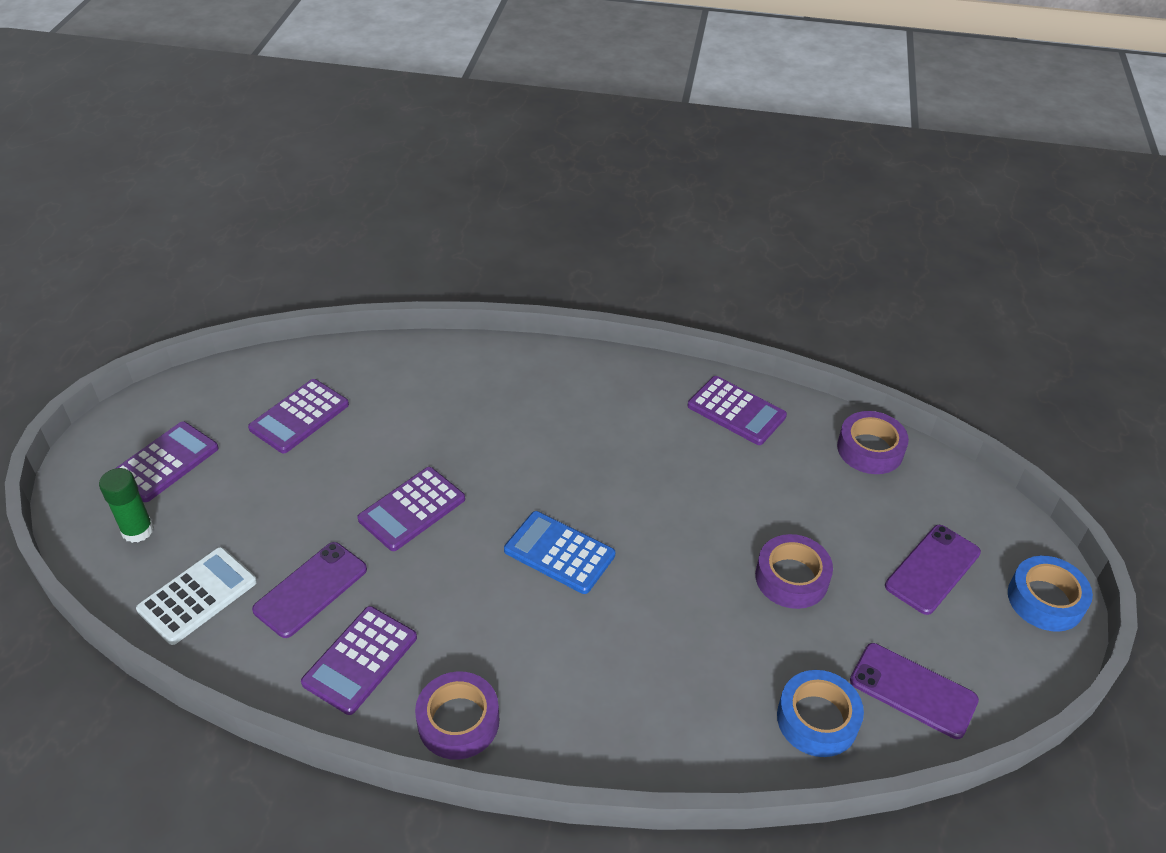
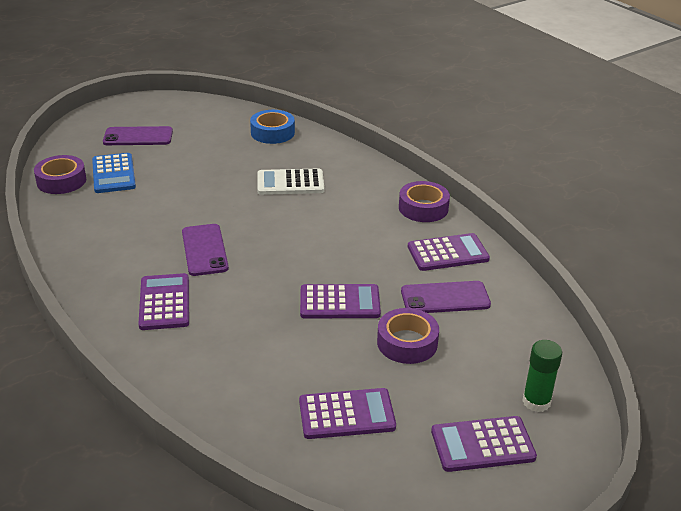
camera: 135 degrees left, 10 degrees down
white calculator [136,547,257,645] -> white calculator moved to [258,168,324,195]
blue calculator [504,511,615,594] -> blue calculator moved to [92,153,136,193]
purple calculator [688,376,787,445] -> purple calculator moved to [138,273,189,330]
purple tape [755,534,833,609] -> purple tape moved to [377,308,439,364]
purple phone [850,643,979,739] -> purple phone moved to [182,224,229,276]
blue tape [1008,556,1093,632] -> none

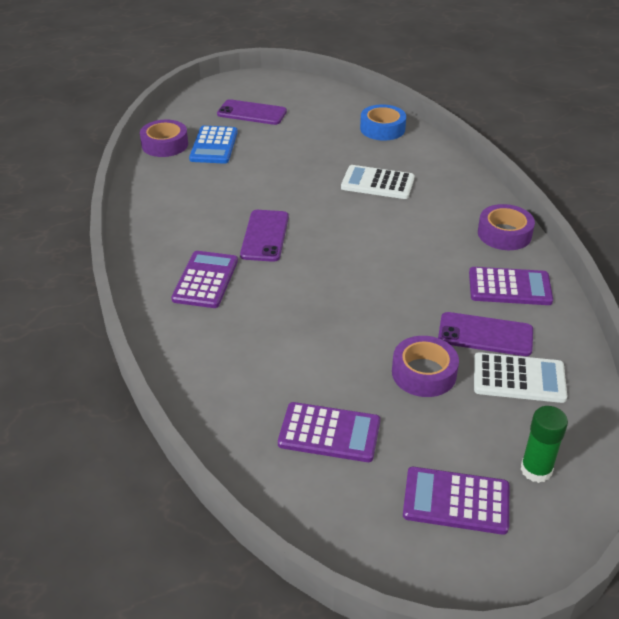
camera: 20 degrees right, 5 degrees up
purple calculator [300,284,381,318] -> none
none -> white calculator [474,352,567,403]

